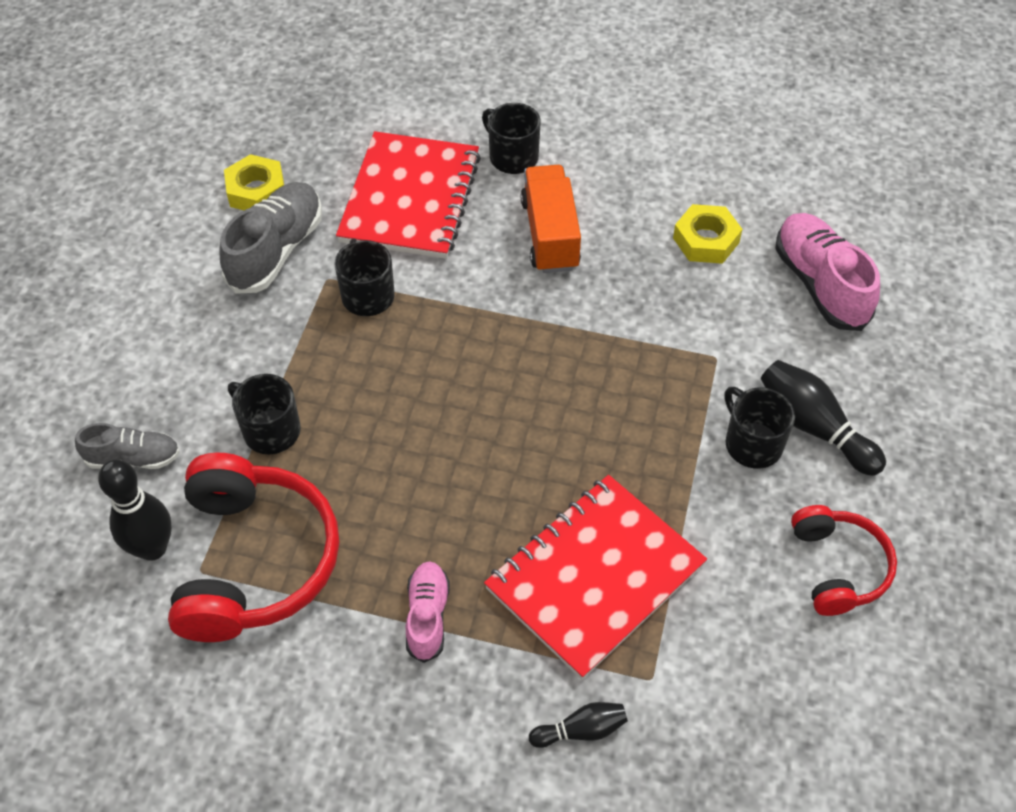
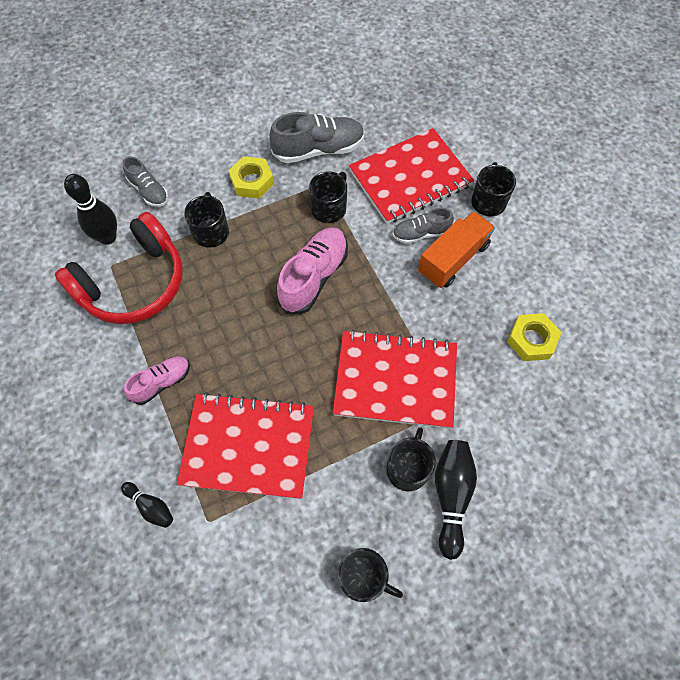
camera: 50 degrees right, 10 degrees up
yellow nut [224,154,284,210] -> yellow nut moved to [228,156,274,199]
pink shoe [775,213,880,331] -> pink shoe moved to [277,227,348,314]
red headphones [791,505,897,616] -> black mug [338,548,403,602]
none -> red notebook [333,330,457,429]
none -> grey shoe [392,208,454,244]

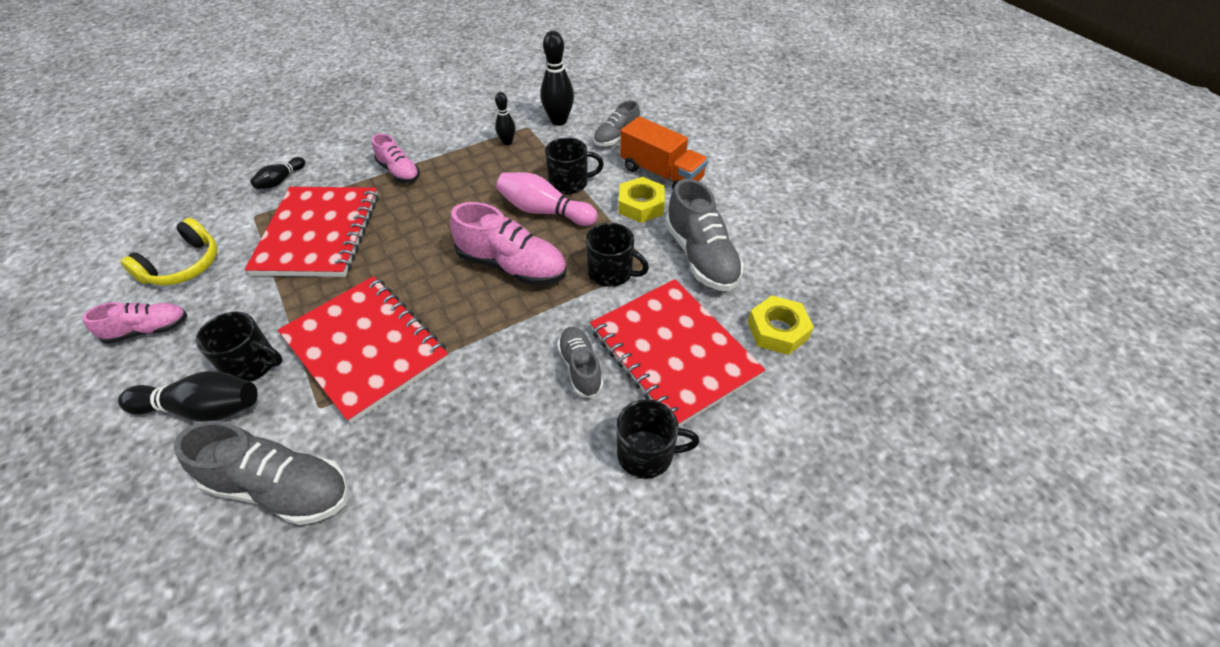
camera: 85 degrees right, 15 degrees down
red headphones [55,212,183,324] -> black bowling pin [495,92,515,145]
red notebook [333,330,457,429] -> red notebook turned 45 degrees counterclockwise [278,276,449,424]
black mug [338,548,403,602] -> pink shoe [82,302,187,344]
orange truck [418,211,495,288] -> orange truck moved to [620,116,708,189]
yellow nut [507,313,561,361] -> yellow nut moved to [748,295,814,355]
none -> yellow headphones [120,218,217,286]
none -> grey shoe [174,421,349,525]
none -> pink bowling pin [496,172,598,226]

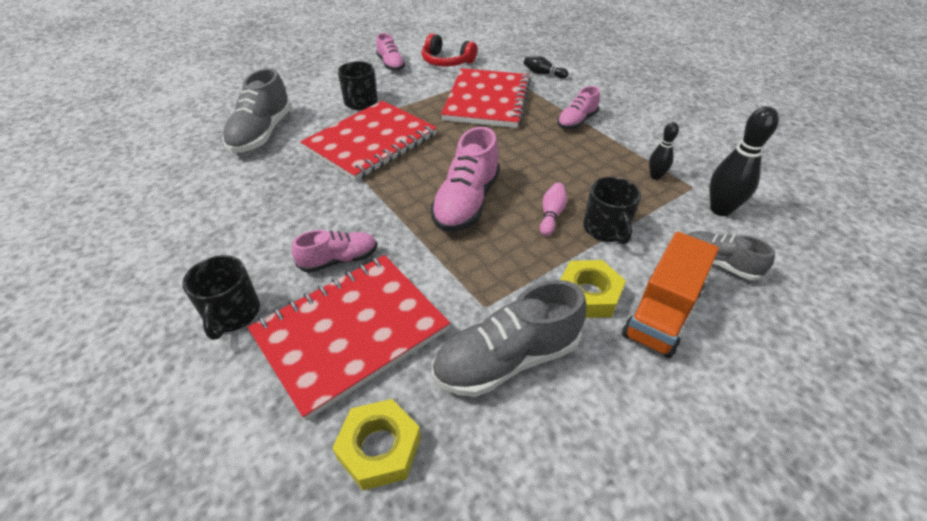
camera: 85 degrees right, 5 degrees down
black bowling pin [118,371,258,422] -> none
yellow headphones [120,218,217,286] -> red headphones [421,33,477,67]
red notebook [244,187,379,277] -> red notebook turned 75 degrees counterclockwise [441,68,531,128]
pink bowling pin [496,172,598,226] -> pink bowling pin [540,182,567,236], size x0.58
grey shoe [557,327,603,398] -> pink shoe [292,230,377,273]
black mug [586,223,649,287] -> none

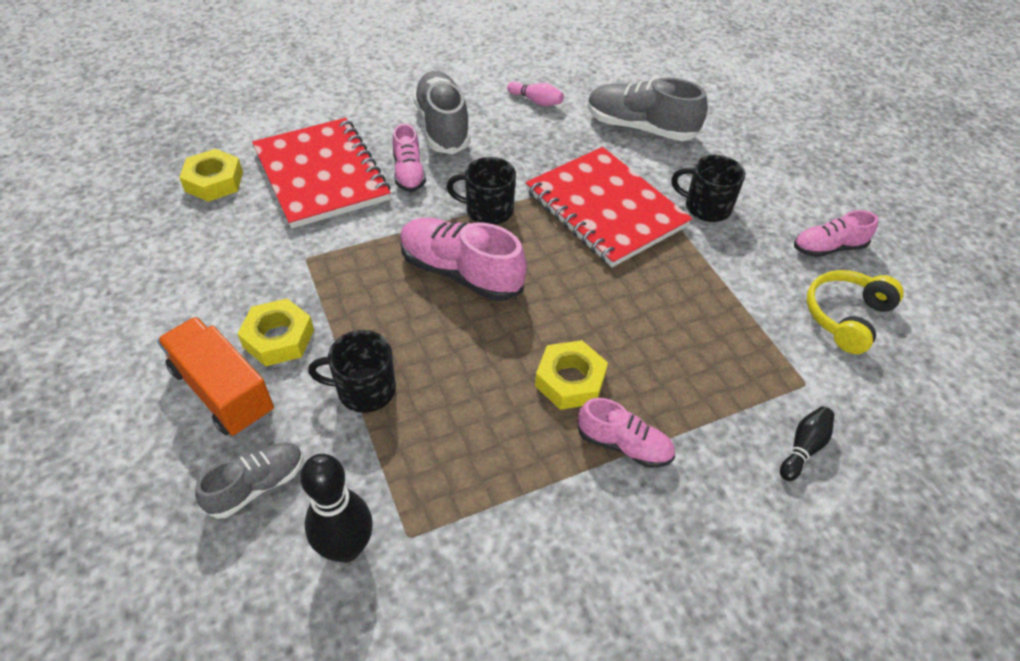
camera: 100 degrees right, 5 degrees up
black mug [183,255,260,340] -> black mug moved to [447,157,516,225]
red headphones [421,33,477,67] -> yellow headphones [807,270,904,354]
grey shoe [432,280,586,397] -> grey shoe moved to [413,71,471,154]
red notebook [441,68,531,128] -> none
pink bowling pin [540,182,567,236] -> pink bowling pin moved to [507,81,564,106]
pink shoe [557,86,600,129] -> pink shoe turned 150 degrees clockwise [577,398,675,468]
black bowling pin [649,122,679,180] -> none
none -> yellow nut [535,340,608,410]

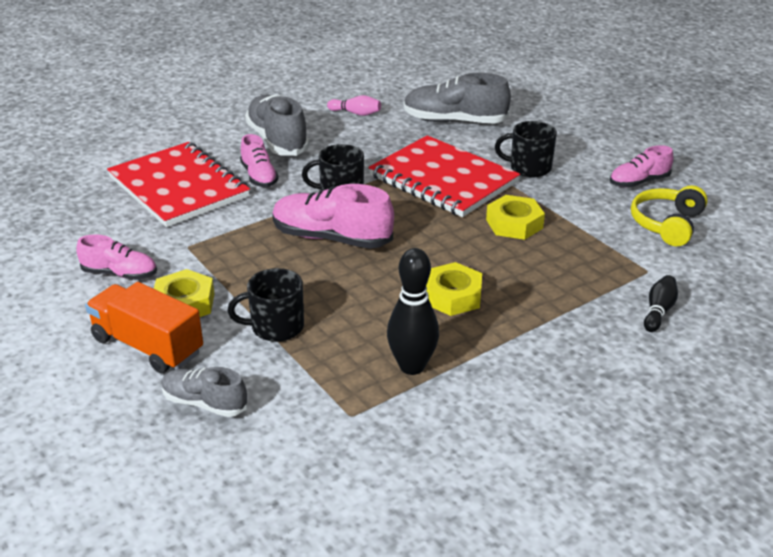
camera: 10 degrees left, 15 degrees down
yellow nut [179,149,243,202] -> yellow nut moved to [486,195,545,240]
grey shoe [195,442,303,519] -> grey shoe turned 105 degrees counterclockwise [161,367,247,417]
black bowling pin [300,454,373,562] -> black bowling pin moved to [387,248,439,375]
pink shoe [577,398,675,468] -> pink shoe moved to [76,234,157,280]

